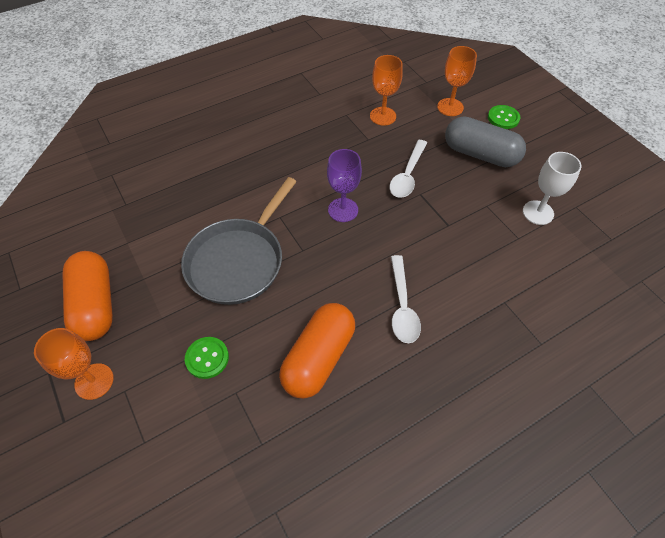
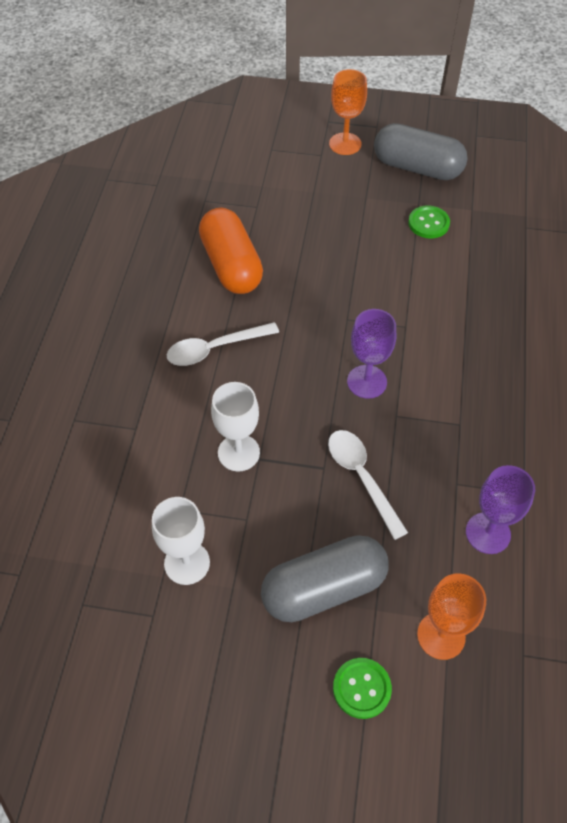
camera: 130 degrees right, 0 degrees up
orange capsule [62,251,113,341] -> grey capsule [374,123,468,180]
grey pan [181,177,297,305] -> none
green button [185,337,229,379] -> green button moved to [408,205,450,239]
orange goblet [370,55,403,126] -> purple goblet [466,465,535,554]
white spoon [391,255,421,343] -> white spoon turned 60 degrees counterclockwise [167,322,279,366]
none -> white goblet [211,382,260,472]

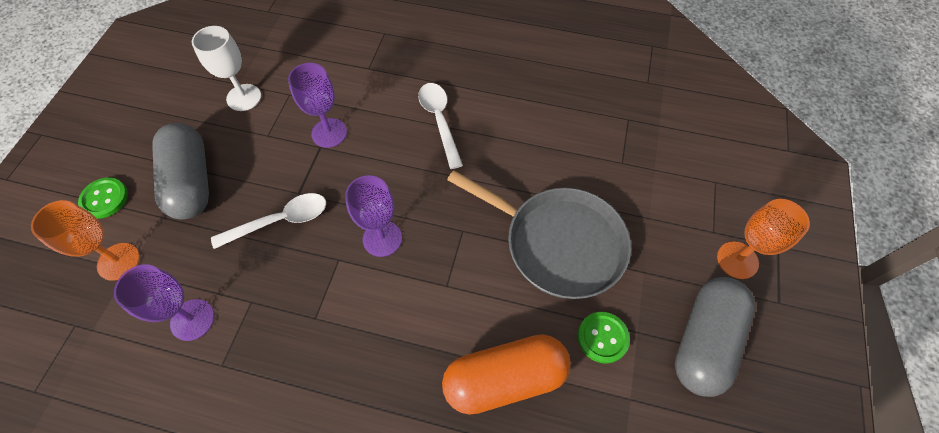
camera: 95 degrees right, 5 degrees up
orange capsule [199,208,263,294] -> orange capsule moved to [442,334,571,415]
white goblet [211,382,260,472] -> purple goblet [288,63,347,148]
none -> grey pan [447,170,631,299]

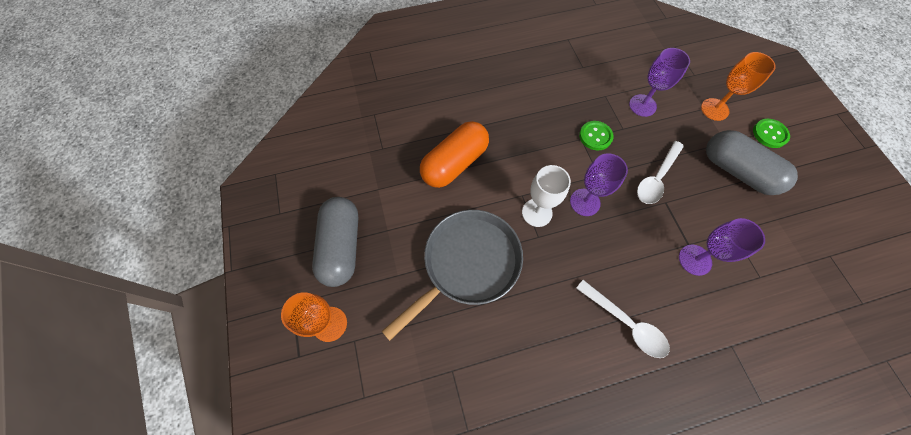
camera: 150 degrees right, 5 degrees up
white goblet [192,26,261,111] -> white goblet moved to [522,165,571,227]
grey pan [447,170,631,299] -> grey pan turned 135 degrees clockwise [382,210,523,341]
green button [578,312,630,363] -> green button moved to [579,121,614,150]

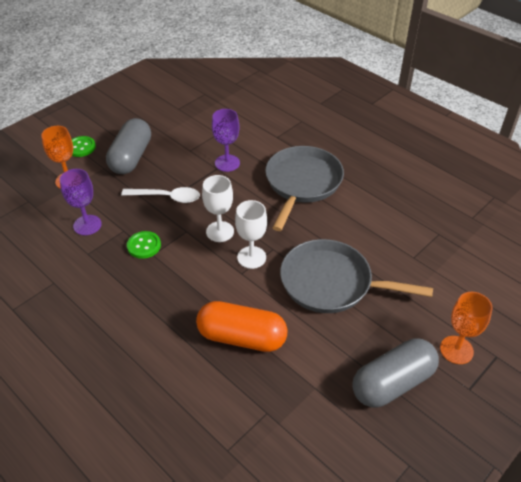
camera: 120 degrees left, 20 degrees down
purple goblet [570,153,628,216] -> white goblet [202,175,234,242]
white spoon [576,280,670,358] -> grey pan [265,146,344,231]

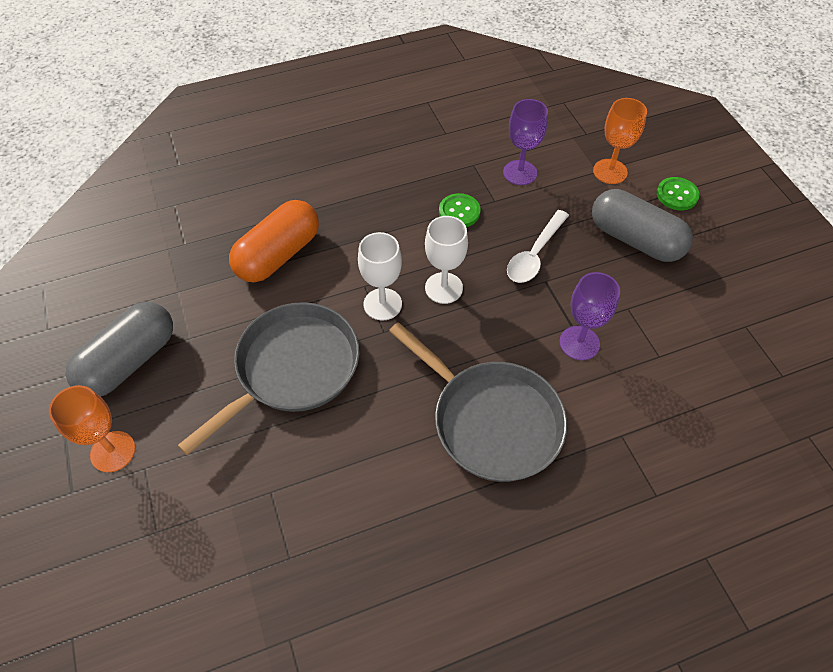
camera: 115 degrees right, 10 degrees up
grey capsule [352,338,439,408] -> grey capsule turned 45 degrees clockwise [66,302,173,397]

